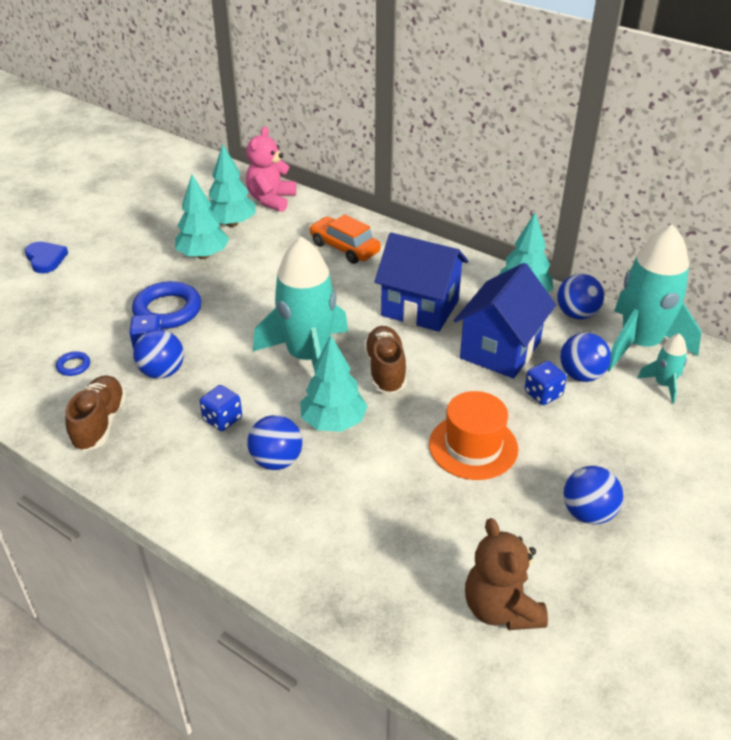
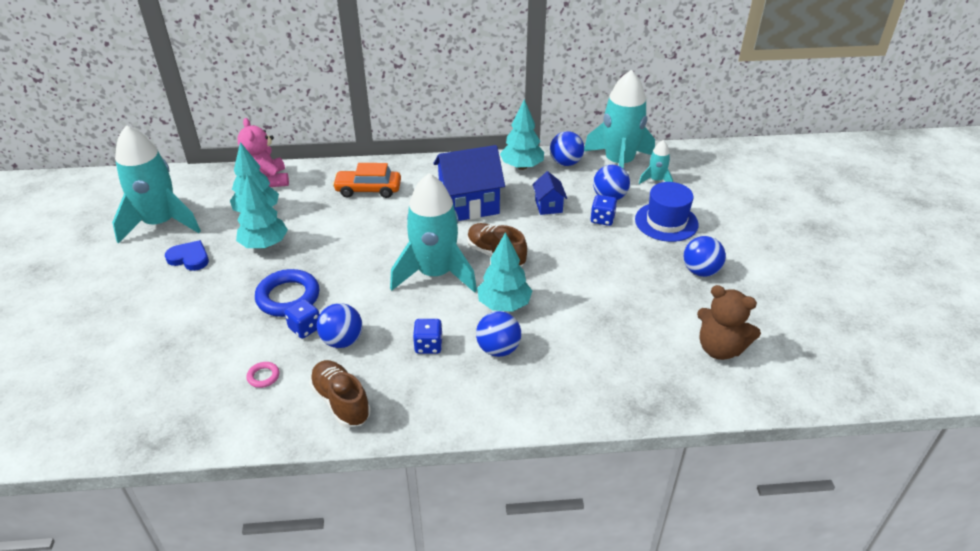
camera: 40 degrees left, 0 degrees up
blue heart [25,242,68,273] -> blue heart moved to [165,240,209,271]
blue ring [56,351,90,376] -> pink ring [247,362,279,388]
orange hat [429,391,518,480] -> none
blue house [454,263,556,379] -> blue house [532,171,567,215], size x0.50
none -> turquoise rocket [112,125,201,243]
none -> blue hat [635,182,699,242]

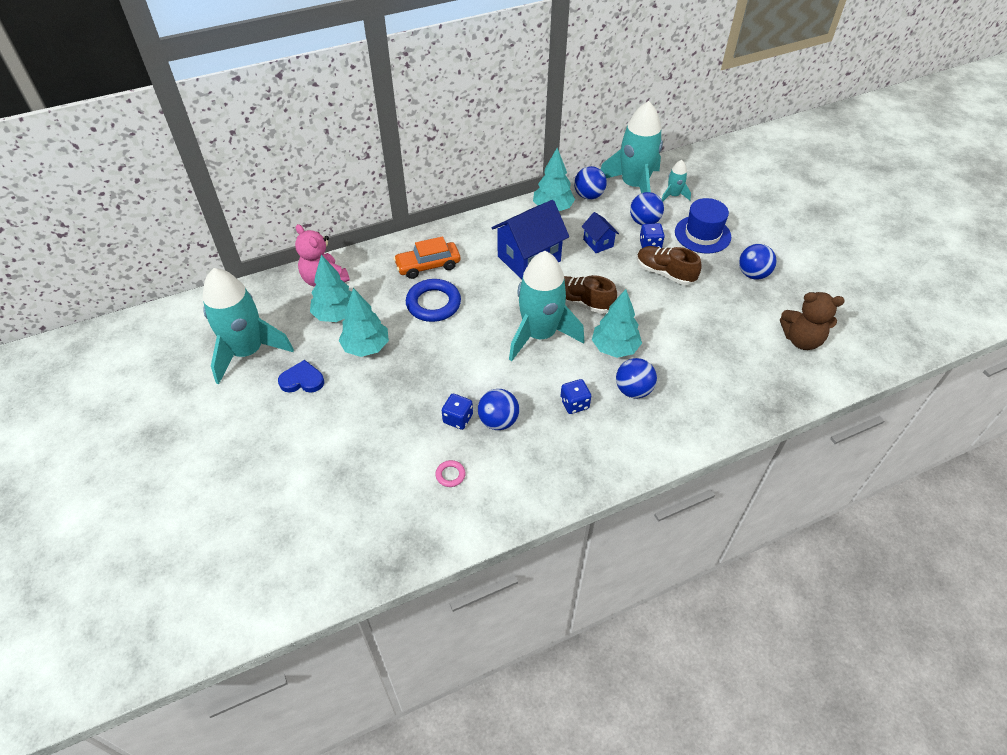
camera: 20 degrees left, 10 degrees up
blue ring [255,269,319,317] -> blue ring moved to [406,279,461,322]
brown shoe [309,360,371,428] -> brown shoe moved to [637,246,702,285]

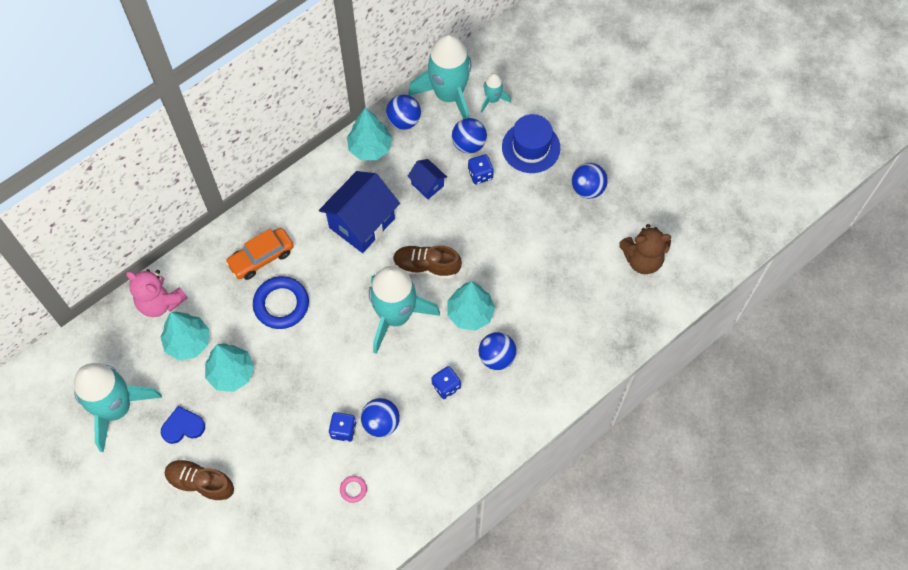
camera: 15 degrees left, 15 degrees up
brown shoe [637,246,702,285] -> brown shoe moved to [165,459,234,503]

